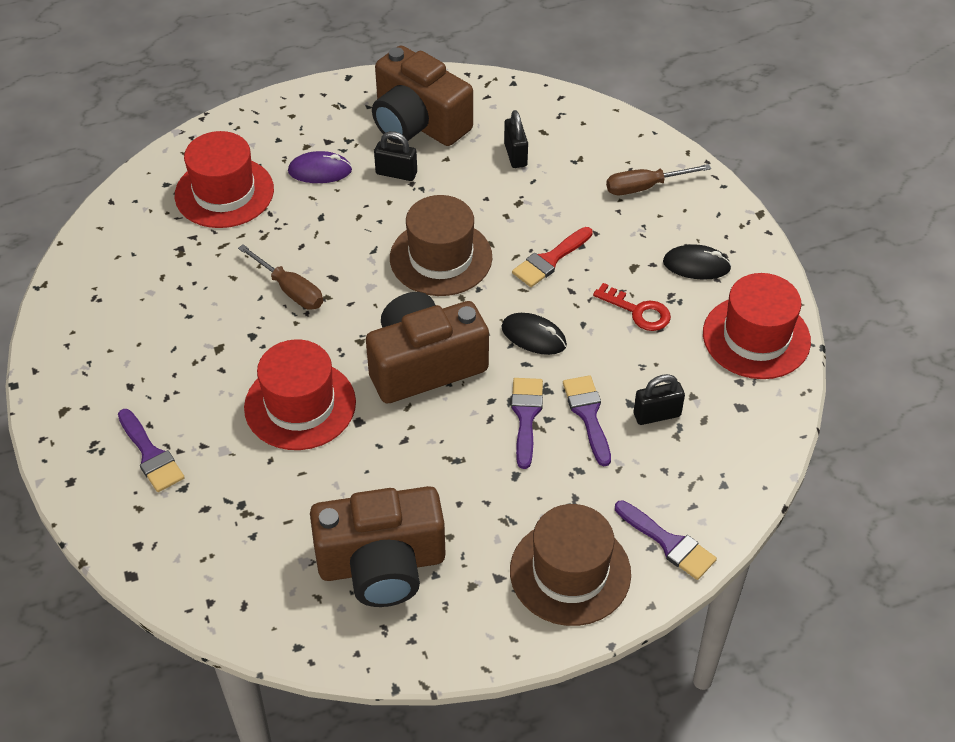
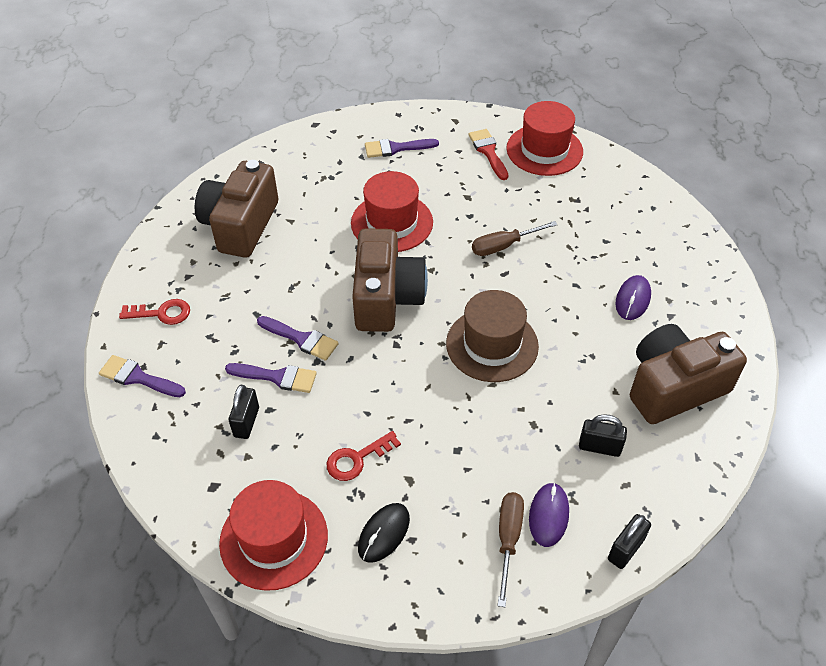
camera: 115 degrees right, 0 degrees up
red hat [175,131,274,228] -> red hat moved to [506,101,583,176]
black padlock [374,131,417,181] -> black padlock moved to [608,514,651,569]
black mouse [501,313,567,355] -> none
brown hat [510,504,631,626] -> red key [119,299,190,325]
red brush [512,227,593,287] -> red brush moved to [468,129,509,180]
purple brush [615,500,717,580] -> purple brush turned 45 degrees clockwise [99,355,186,397]
none -> purple mouse [529,483,569,547]

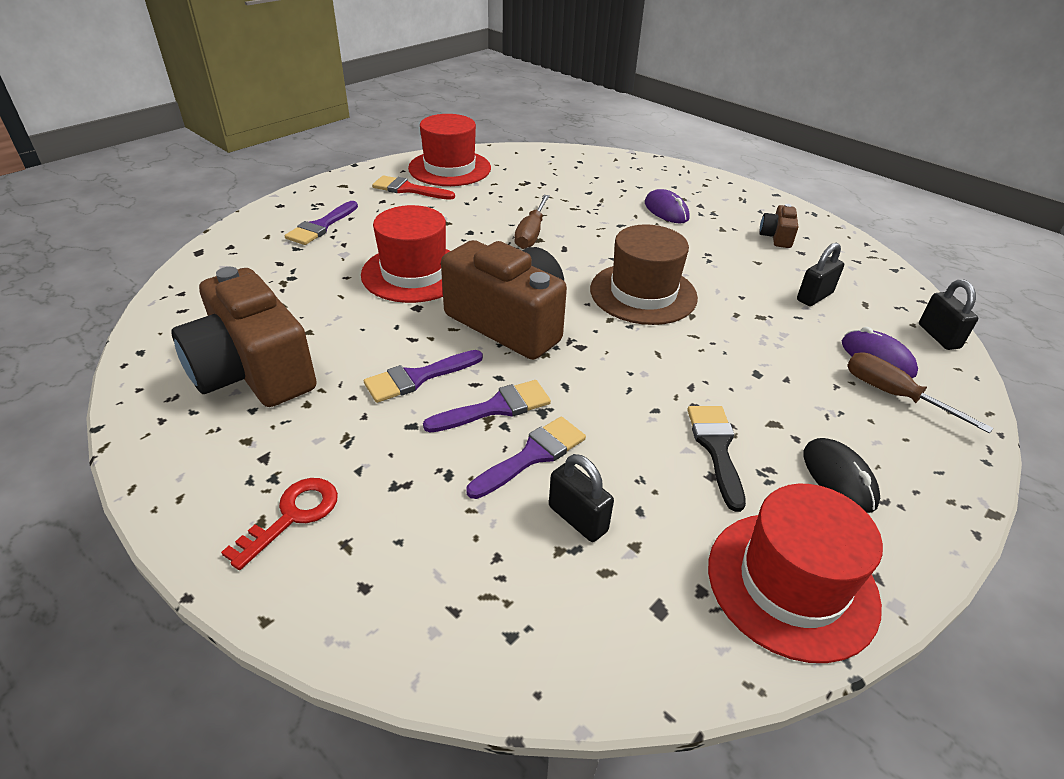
camera: 55 degrees left, 10 degrees down
purple brush [99,355,186,397] -> purple brush moved to [364,350,483,403]
red key [327,431,401,481] -> black brush [688,406,746,512]
brown camera [630,324,747,424] -> brown camera [759,204,798,248], size x0.44

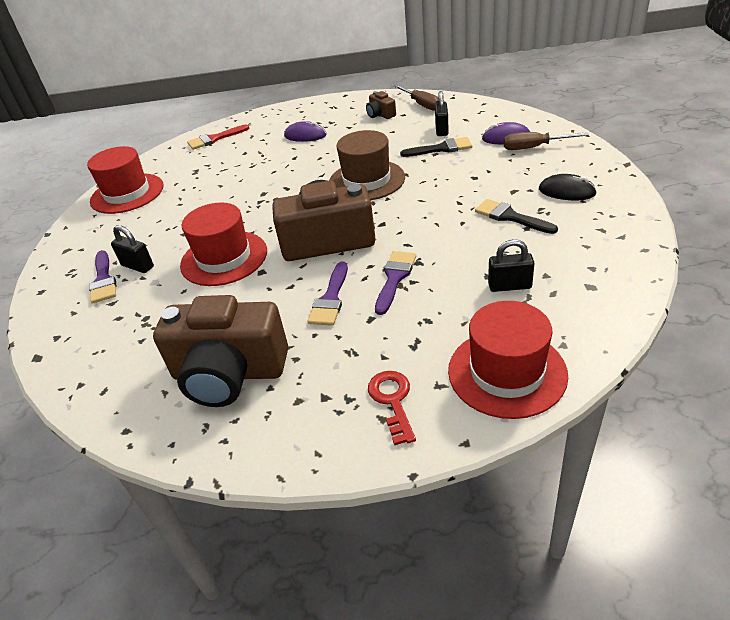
camera: 40 degrees left, 0 degrees up
red brush [372,175,455,200] -> red brush moved to [187,124,249,150]
purple brush [467,416,586,499] -> none
brown screwdriver [514,195,550,249] -> brown screwdriver moved to [394,85,439,111]
red hat [708,484,883,663] -> red hat moved to [448,301,568,419]
black padlock [919,280,978,350] -> black padlock moved to [111,225,154,273]
none -> black brush [400,137,472,157]

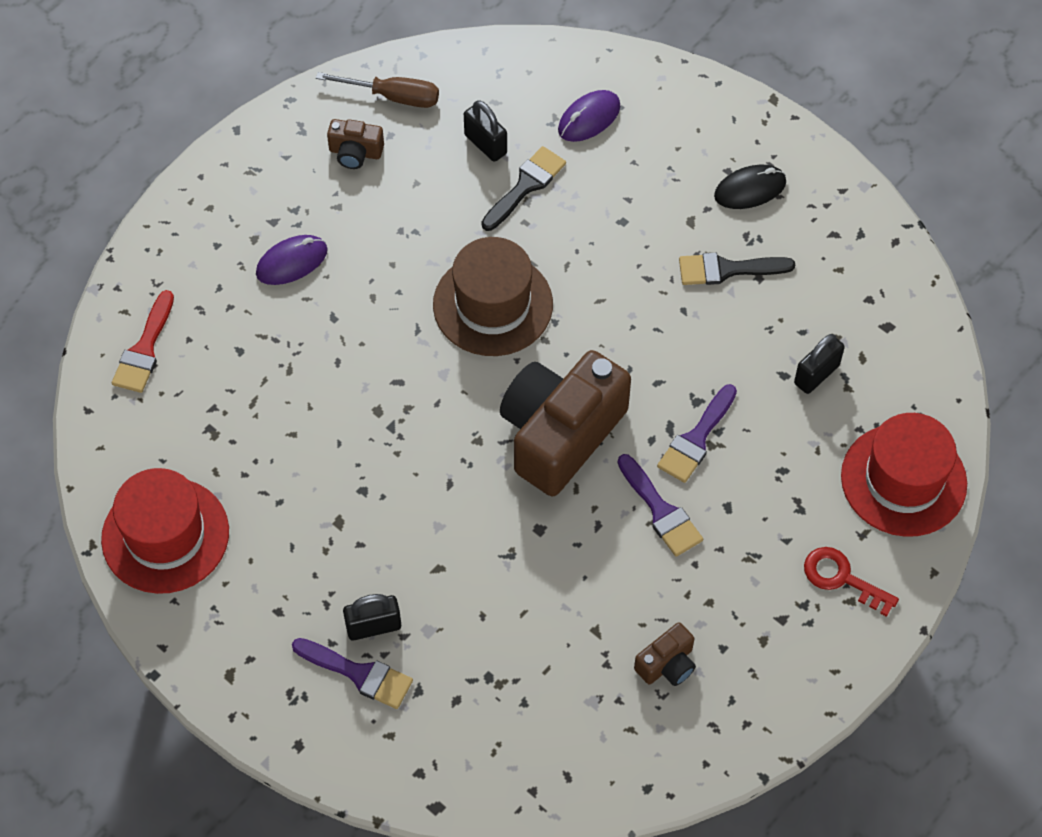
camera: 50 degrees left, 20 degrees up
brown camera [153,295,288,407] -> brown camera [634,622,696,686], size x0.44
red hat [180,202,267,286] -> none
purple brush [375,251,416,315] -> purple brush turned 120 degrees counterclockwise [657,384,737,483]
brown screwdriver [503,132,589,150] -> none

